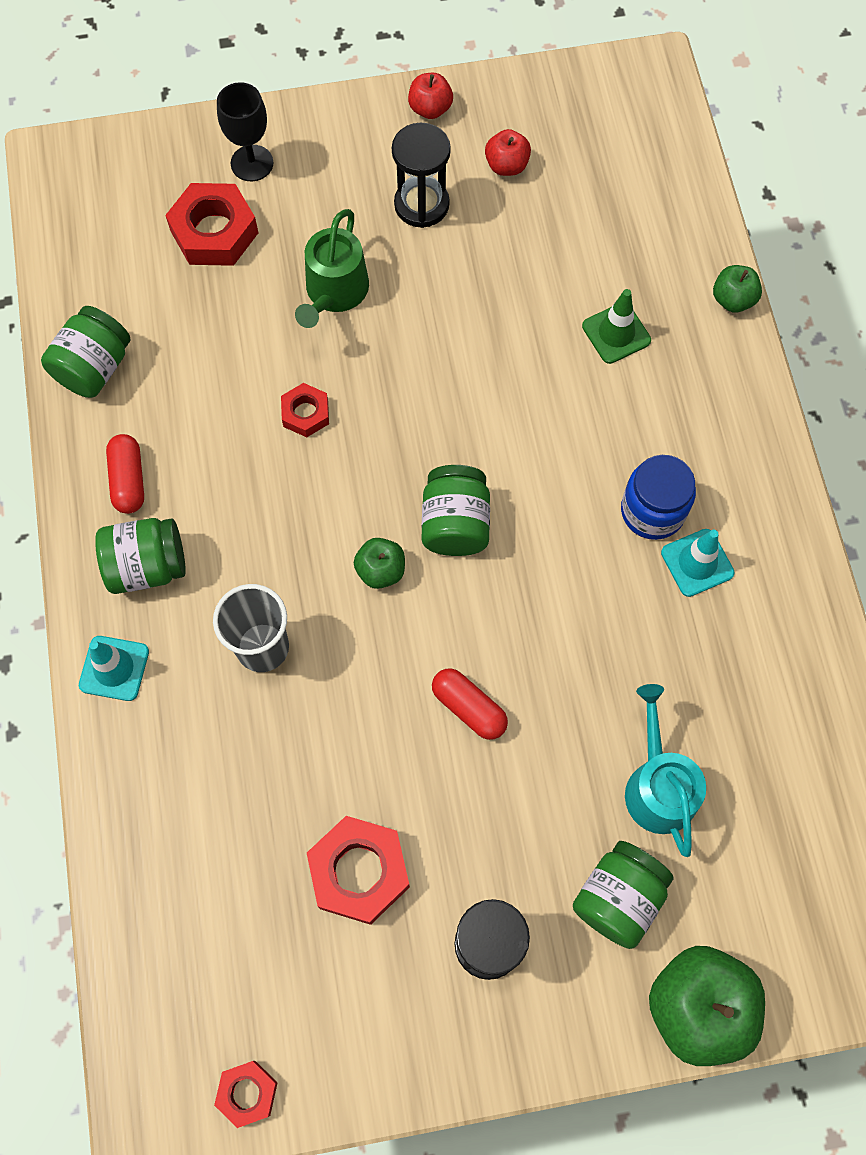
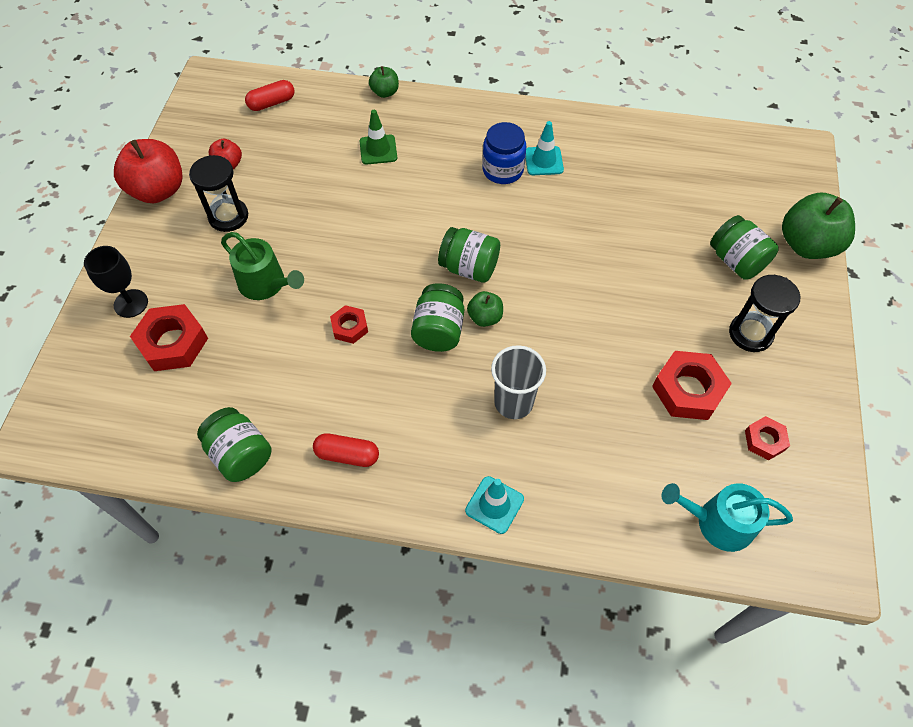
camera: 70 degrees left, 10 degrees down
green jar [95,518,186,594] -> green jar moved to [411,283,464,352]
red nut [214,1061,278,1128] -> red nut moved to [745,416,790,460]
red apple [408,73,453,119] -> red apple [114,139,183,203], size x1.94
red capsule [432,668,508,740] -> red capsule moved to [245,80,294,111]
turquoise watering can [625,684,706,857] -> turquoise watering can moved to [662,483,793,552]

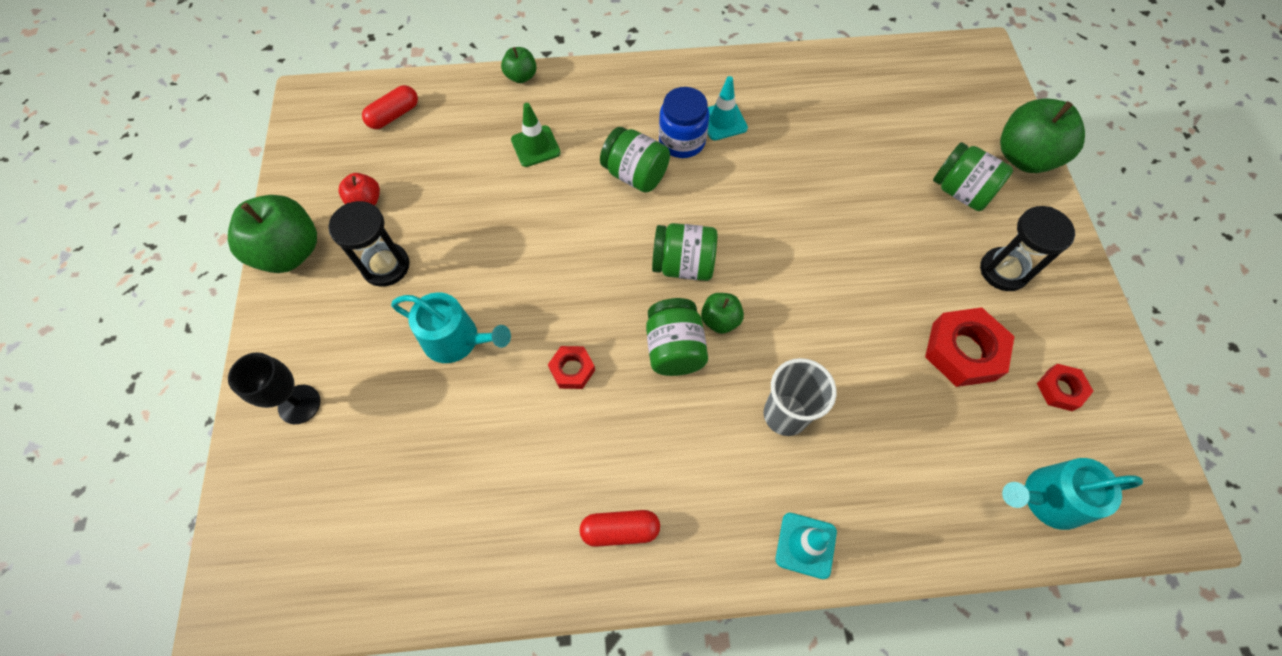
camera: 15 degrees left, 5 degrees up
red apple [114,139,183,203] -> green apple [228,195,317,273]
red nut [130,304,208,371] -> none
green jar [197,407,272,482] -> green jar moved to [600,127,670,193]
green watering can [221,232,304,300] -> turquoise watering can [391,292,511,363]

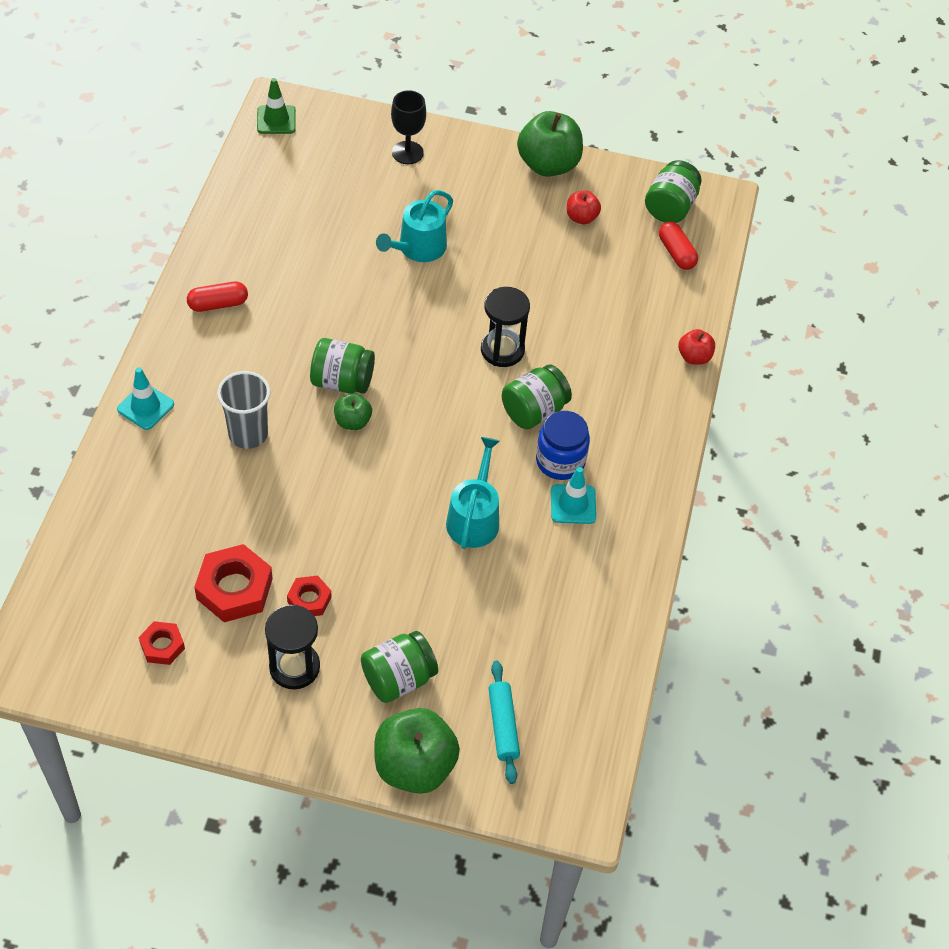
camera: 105 degrees right, 10 degrees down
black hourglass [328,201,410,287] -> black hourglass moved to [481,287,530,367]
green apple [501,47,537,83] -> red apple [678,329,715,365]
green traffic cone [511,103,561,167] -> green traffic cone moved to [257,78,296,134]
red nut [548,346,595,389] -> red nut moved to [287,576,331,616]
red capsule [580,510,660,547] -> red capsule turned 60 degrees clockwise [187,282,248,312]
green jar [652,223,718,281] -> green jar moved to [645,160,702,223]
turquoise watering can [1002,458,1143,530] -> turquoise watering can moved to [446,437,500,549]
none -> turquoise rolling pin [488,661,520,784]

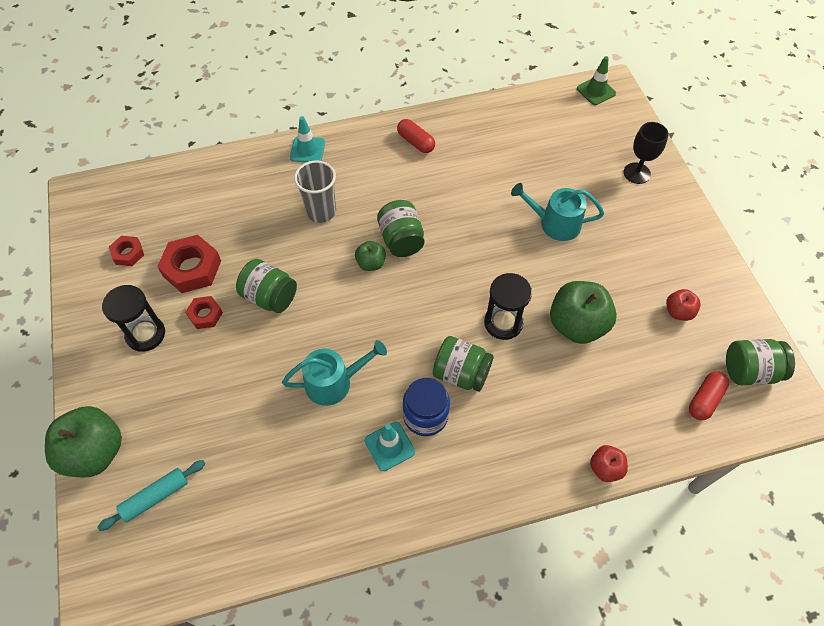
camera: 65 degrees right, 5 degrees up
green jar [361,631,438,703] -> green jar moved to [236,259,297,313]
green apple [517,111,583,177] -> green apple moved to [550,281,617,344]

